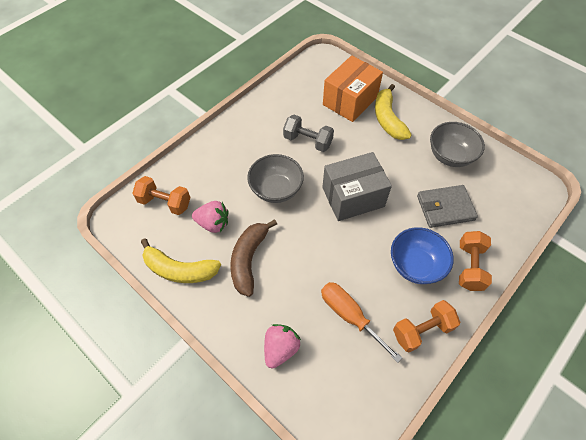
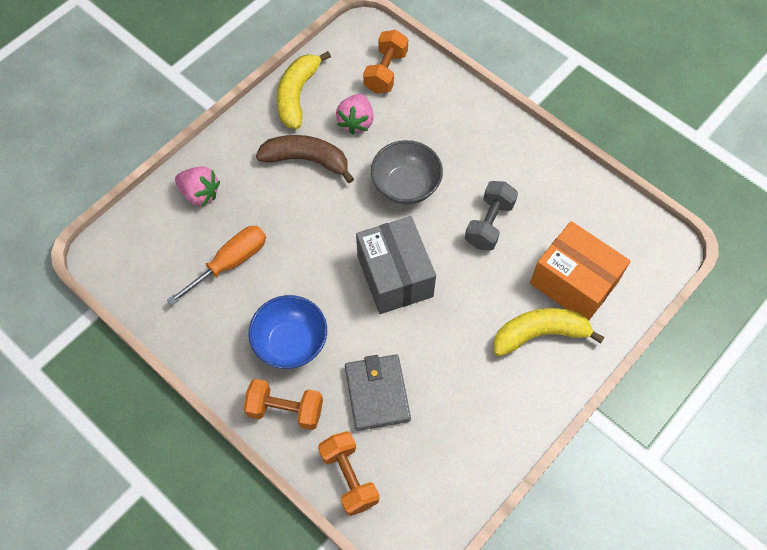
camera: 90 degrees right, 5 degrees up
orange dumbbell [393,300,460,352] -> orange dumbbell moved to [318,431,379,516]
grey bowl [430,122,485,167] -> none

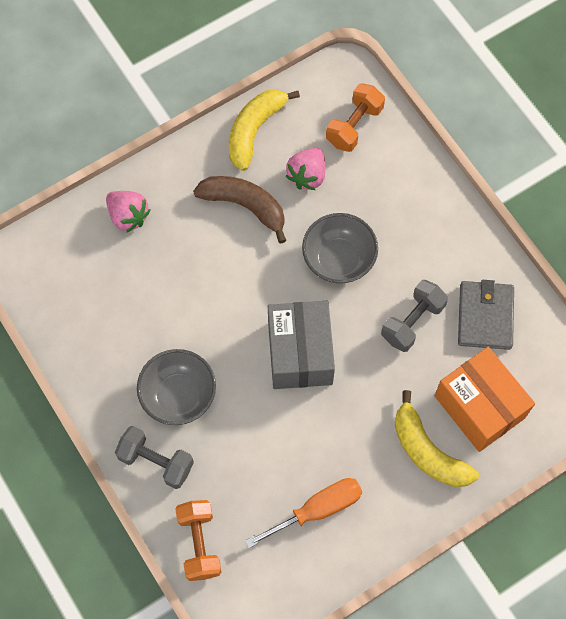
camera: 15 degrees right, 5 degrees up
orange screwdriver [167,226,266,306] -> orange screwdriver moved to [245,478,362,548]
orange dumbbell [243,379,323,430] -> grey dumbbell [115,426,194,489]
blue bowl [248,295,327,369] -> grey bowl [137,349,216,425]
grey wallet [345,354,411,431] -> grey wallet moved to [458,280,514,350]
yellow banana [493,308,605,356] -> yellow banana turned 135 degrees counterclockwise [395,390,479,487]

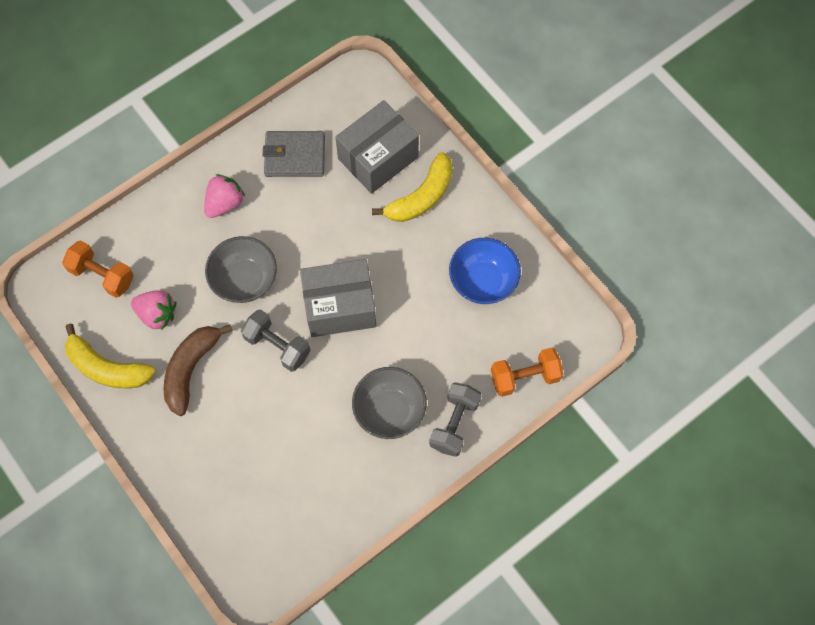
camera: 95 degrees left, 0 degrees up
pink strawberry [106,191,151,233] -> pink strawberry moved to [204,174,245,218]
orange screwdriver [245,478,362,548] -> blue bowl [449,238,521,304]
grey dumbbell [381,280,448,352] -> grey dumbbell moved to [241,309,311,372]
orange box [434,347,535,452] -> grey box [335,100,419,194]

